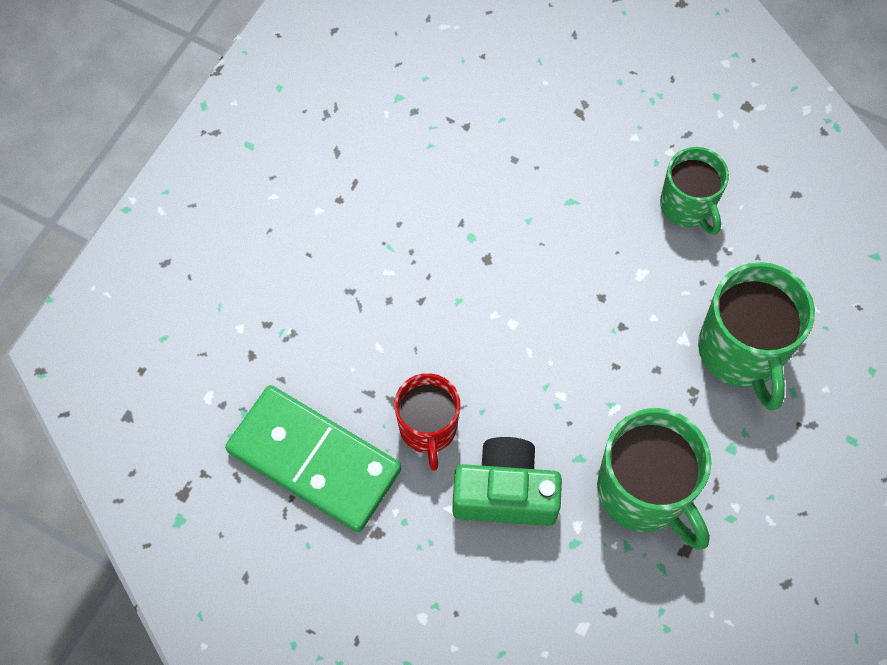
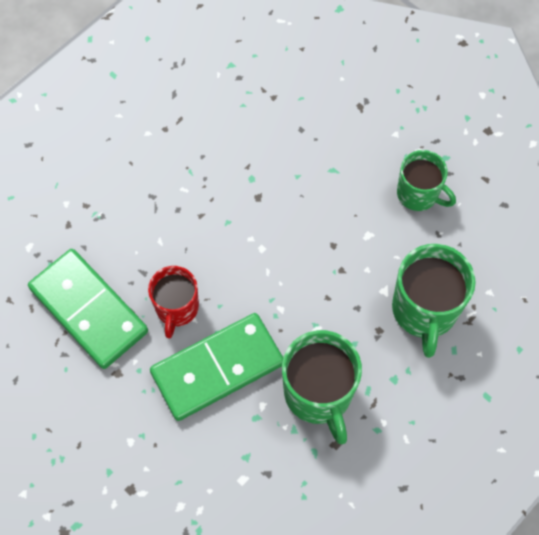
camera: 15 degrees right, 0 degrees up
green camera [452,437,562,526] -> green domino [150,313,283,421]
green mug [660,147,729,235] -> green mug turned 45 degrees counterclockwise [397,150,456,211]

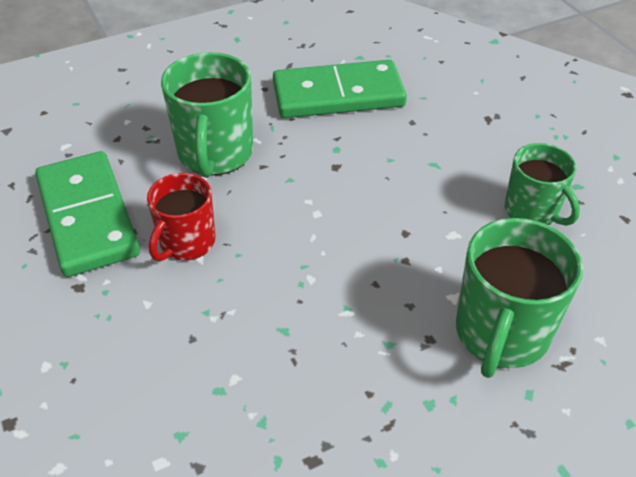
camera: 20 degrees right, 20 degrees down
green domino [150,313,283,421] -> green domino moved to [273,60,407,118]
green mug [282,330,362,444] -> green mug moved to [161,52,253,178]

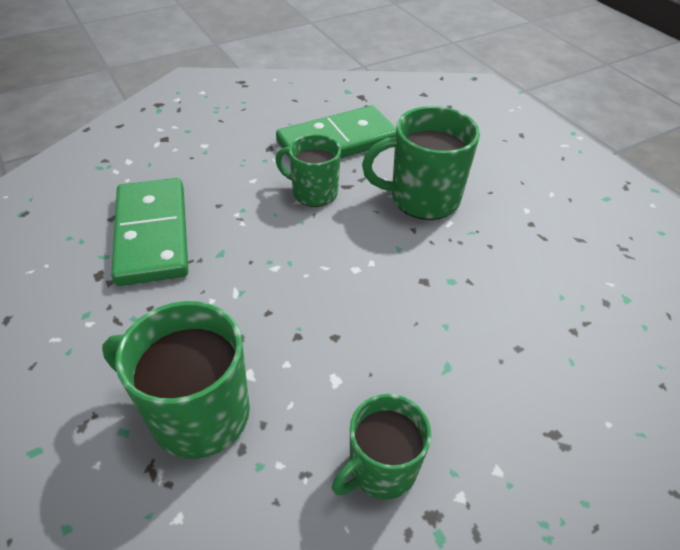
camera: 85 degrees right, 0 degrees up
red mug [147,173,215,261] -> green mug [275,134,341,207]
green domino [273,60,407,118] -> green domino moved to [111,178,189,286]

